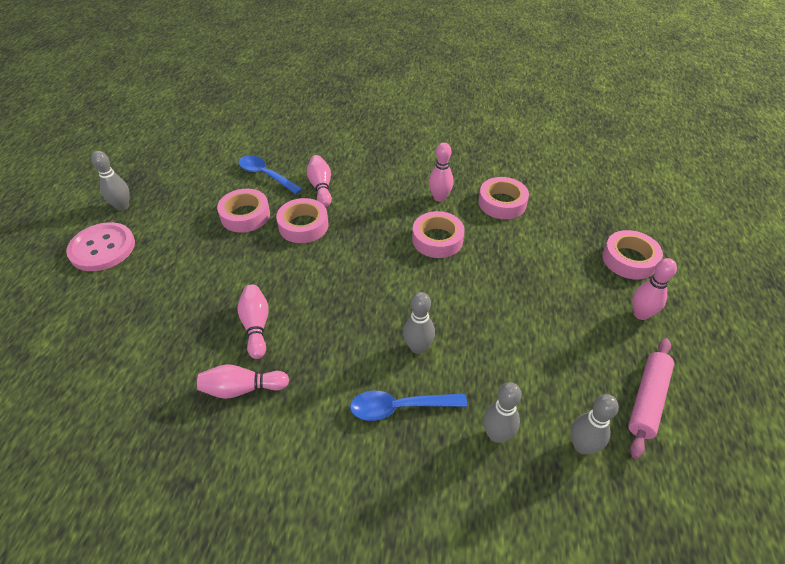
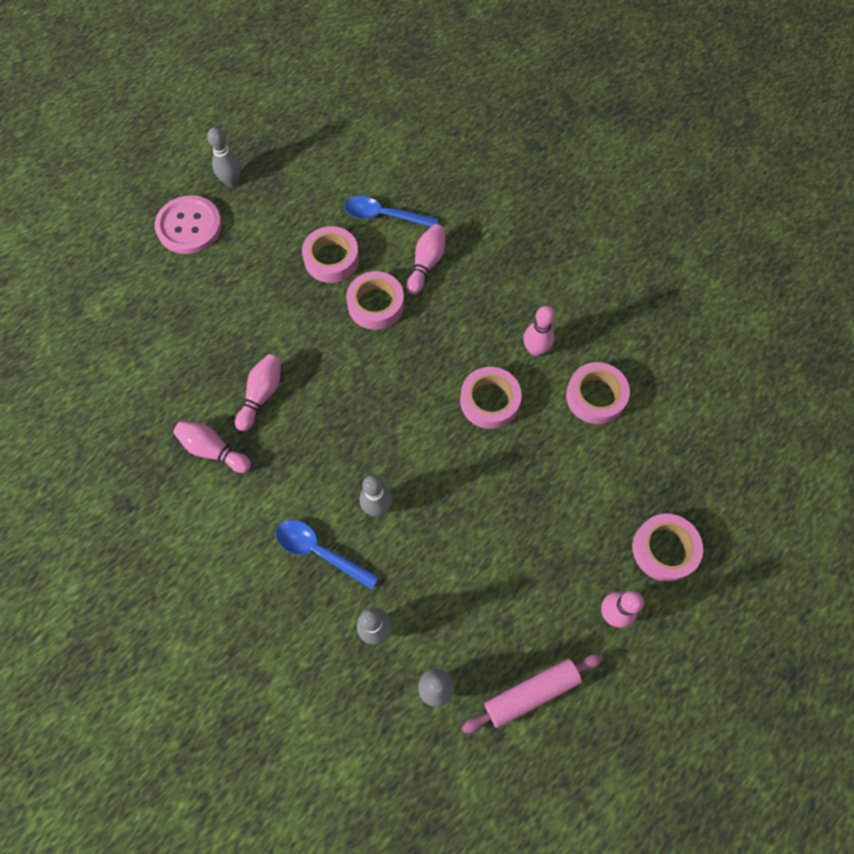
camera: 35 degrees right, 20 degrees up
blue spoon [239,155,303,194] -> blue spoon turned 60 degrees counterclockwise [344,196,439,227]

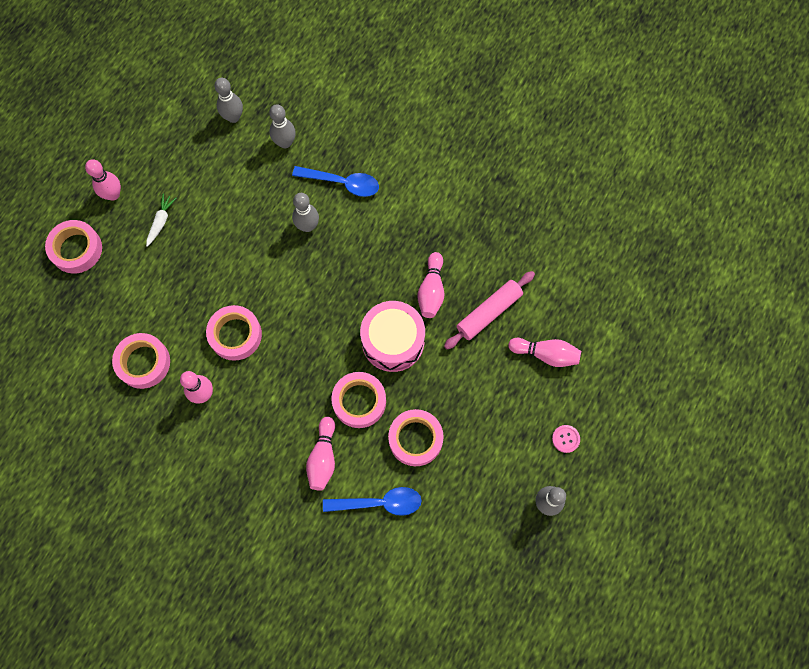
camera: 165 degrees right, 5 degrees up
pink button [155,195,222,254] -> pink button [552,425,580,453], size x0.43
pink bowling pin [173,420,251,473] -> pink bowling pin moved to [508,338,581,367]
pink rolling pin [462,654,603,733] -> pink rolling pin moved to [444,271,535,349]
none -> white carrot [146,194,177,247]
none -> pink drum [360,301,425,372]

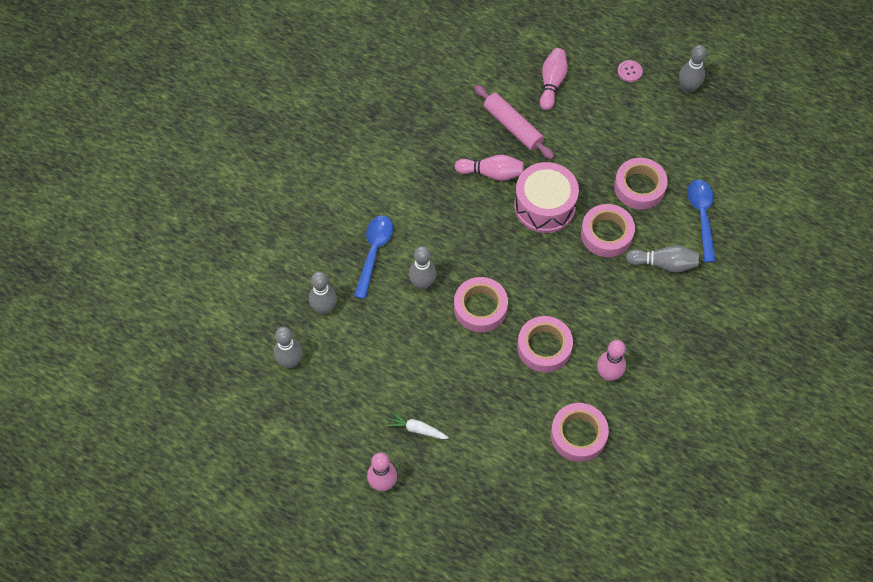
camera: 90 degrees left, 10 degrees down
pink tape [45,220,102,274] -> pink tape moved to [454,277,508,332]
pink bowling pin [306,417,335,491] -> grey bowling pin [626,245,699,273]

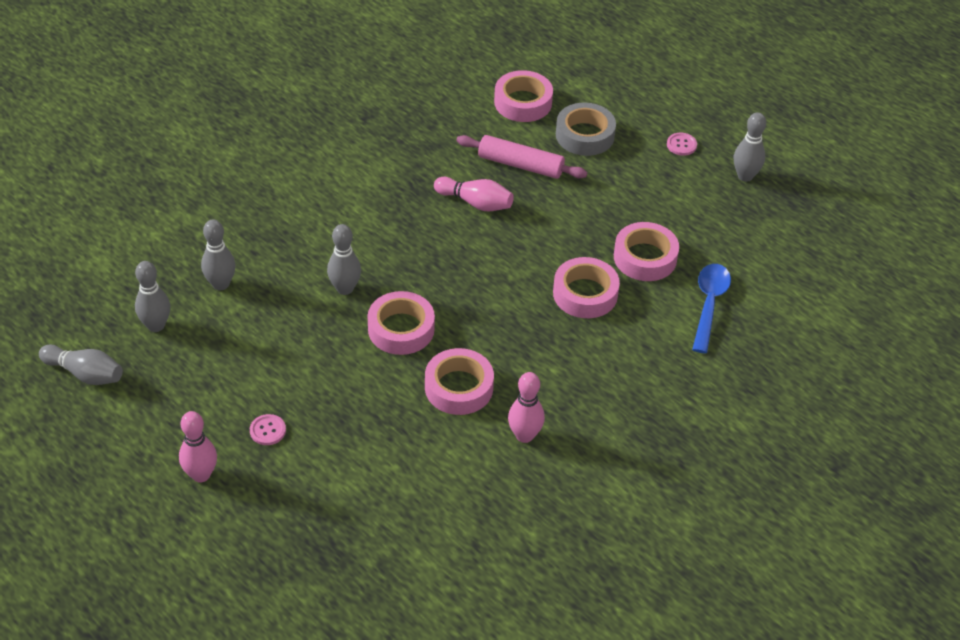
camera: 15 degrees right, 15 degrees down
blue spoon [354,215,393,299] -> none
white carrot [386,411,449,439] -> pink button [250,414,286,445]
pink rolling pin [474,85,554,160] -> pink rolling pin turned 45 degrees counterclockwise [456,135,587,179]
pink drum [514,162,579,233] -> none
pink bowling pin [540,48,568,110] -> grey tape [556,103,616,156]
pink tape [551,403,609,462] -> pink tape moved to [494,70,553,122]
grey bowling pin [626,245,699,273] -> grey bowling pin moved to [39,344,123,385]

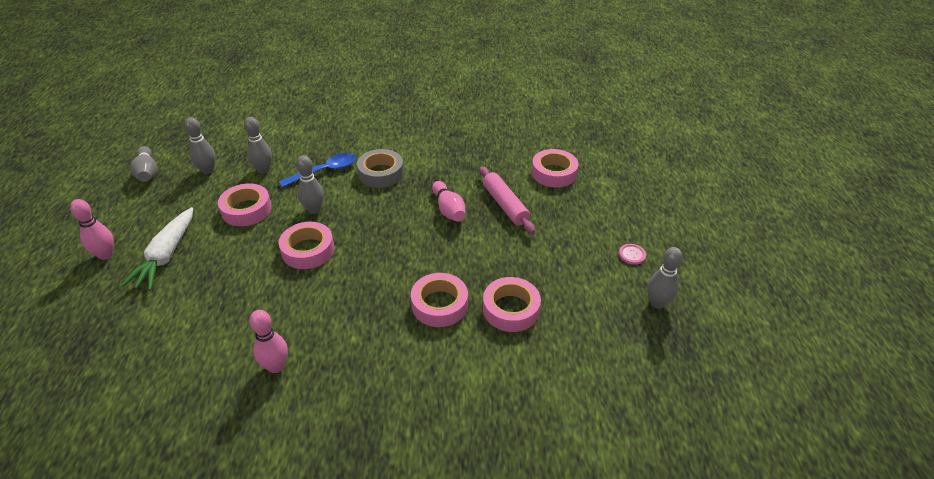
camera: 45 degrees right, 5 degrees down
pink button [250,414,286,445] -> white carrot [120,207,193,290]
pink tape [425,348,494,415] -> pink tape moved to [218,183,272,226]
grey tape [556,103,616,156] -> grey tape moved to [357,149,404,188]
blue spoon [692,264,731,353] -> blue spoon moved to [279,153,356,188]

